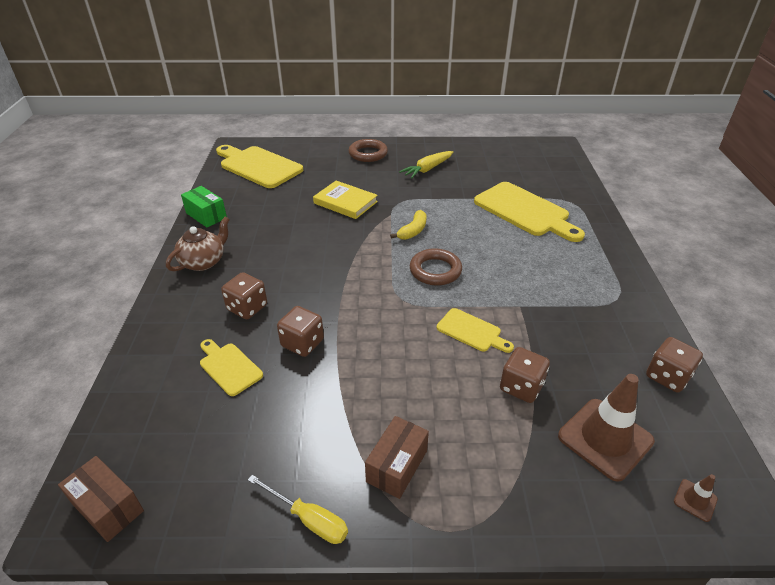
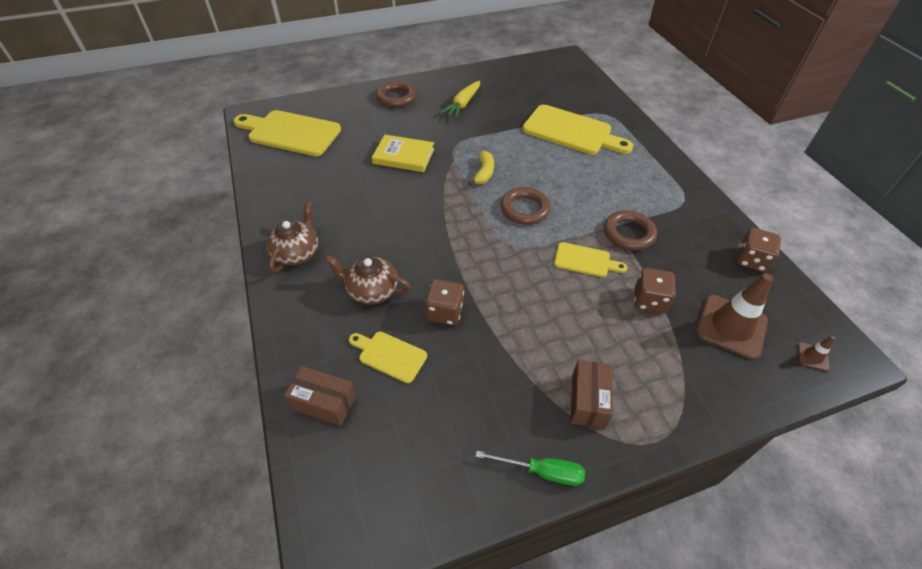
camera: 20 degrees left, 10 degrees up
brown box [58,456,144,542] -> brown box moved to [284,366,356,426]
green box [181,186,227,227] -> none
brown dice [221,272,267,319] -> brown teapot [325,255,411,305]
yellow screwdriver [248,475,348,544] -> green screwdriver [476,451,585,486]
none -> brown ring [604,210,657,250]

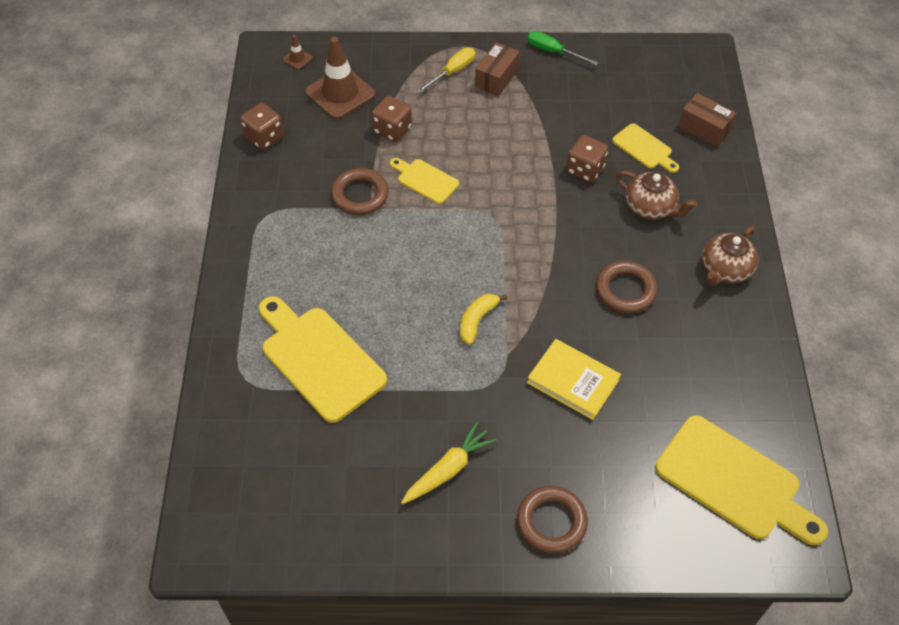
camera: 160 degrees left, 5 degrees up
brown ring [501,187,551,225] -> brown ring moved to [596,261,657,313]
none -> yellow screwdriver [417,47,475,93]

